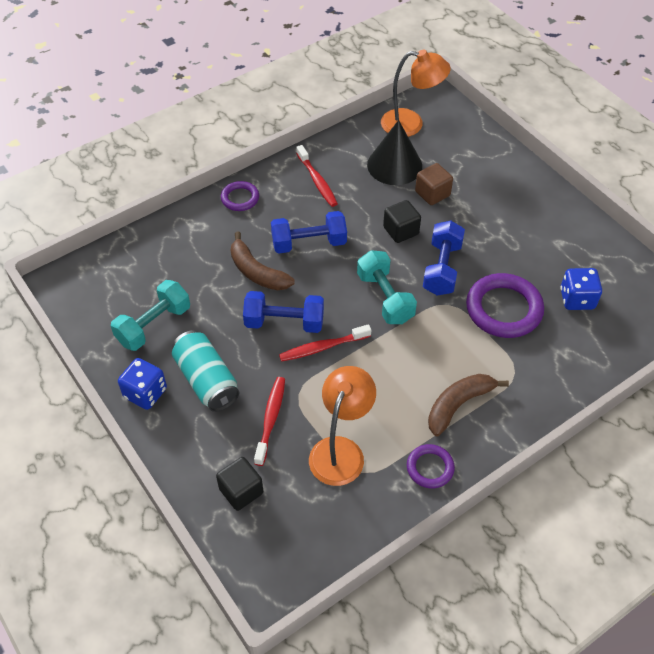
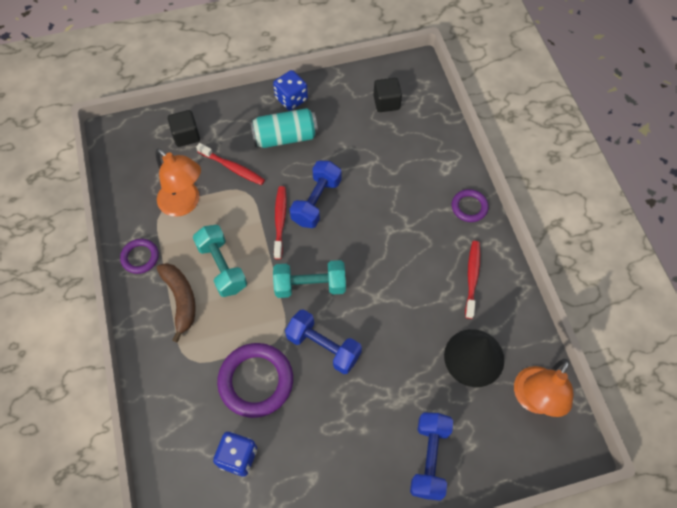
camera: 110 degrees right, 10 degrees up
turquoise dumbbell [111,280,190,351] -> turquoise dumbbell moved to [193,225,247,297]
brown banana [231,232,295,291] -> none
blue dumbbell [271,211,347,253] -> blue dumbbell moved to [410,412,453,501]
red toothbrush [296,145,338,207] -> red toothbrush turned 105 degrees clockwise [465,241,480,319]
black cube [383,200,421,243] -> black cube moved to [373,78,402,112]
brown cube [415,163,453,205] -> none

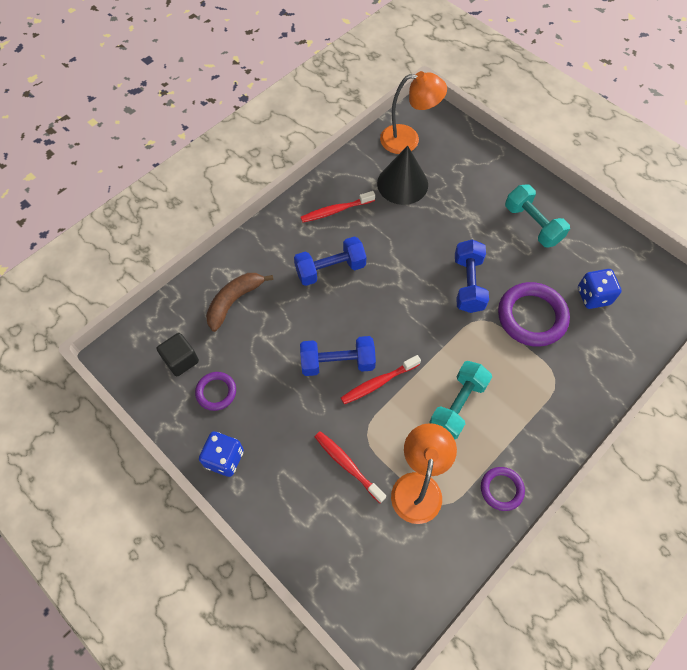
camera: 120 degrees left, 0 degrees up
brown banana [157,263,196,342] -> brown banana moved to [206,273,273,332]
black cube [168,110,200,147] -> none
red toothbrush [196,143,265,185] -> red toothbrush turned 45 degrees counterclockwise [315,431,386,503]
turquoise can [250,108,318,148] -> none
turquoise dumbbell [273,260,346,298] -> turquoise dumbbell moved to [505,184,570,248]
blue dumbbell [410,412,453,501] -> blue dumbbell moved to [294,236,366,286]
purple ring [452,189,489,222] -> purple ring moved to [195,372,236,411]

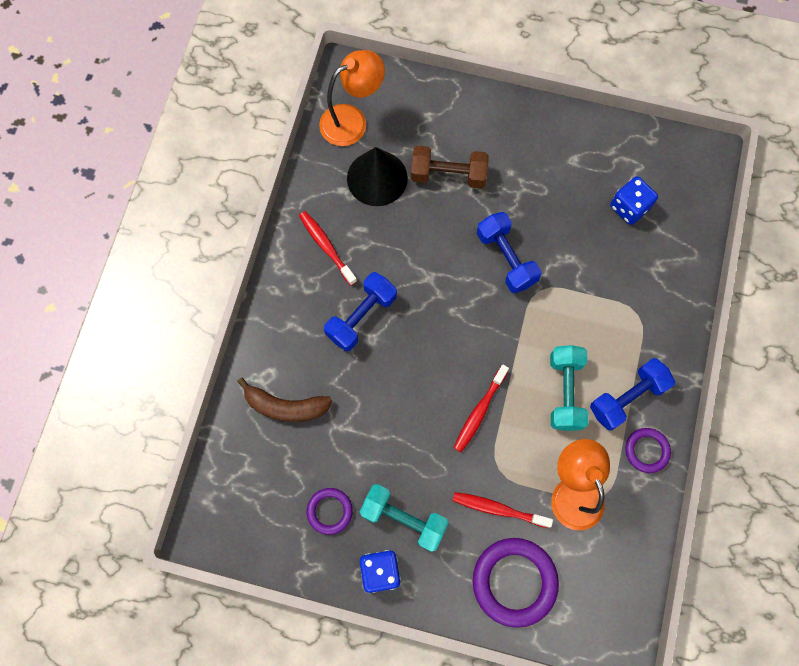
camera: 30 degrees left, 10 degrees up
black cube [157,333,199,376] -> none
brown banana [206,273,273,332] -> brown banana turned 90 degrees counterclockwise [237,377,332,422]
blue dumbbell [300,336,376,376] -> blue dumbbell moved to [590,358,675,430]
red toothbrush [301,191,375,223] -> red toothbrush turned 105 degrees clockwise [299,211,357,286]
purple ring [498,282,570,347] -> purple ring moved to [473,538,559,628]
turquoise dumbbell [505,184,570,248] -> turquoise dumbbell moved to [360,484,449,552]
none -> brown dumbbell [411,145,489,188]

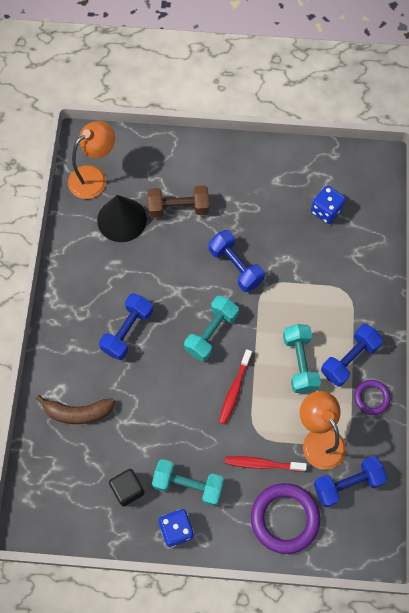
camera: 10 degrees left, 5 degrees down
red toothbrush [299,211,357,286] -> none
purple ring [307,488,353,535] -> black cube [109,469,144,507]
none -> turquoise dumbbell [184,295,239,361]
none -> blue dumbbell [314,456,387,508]

